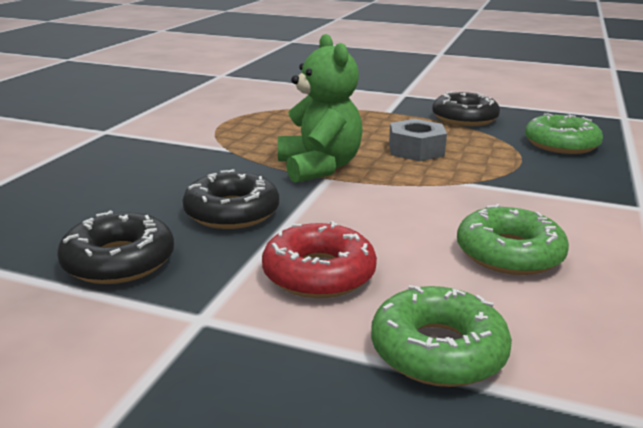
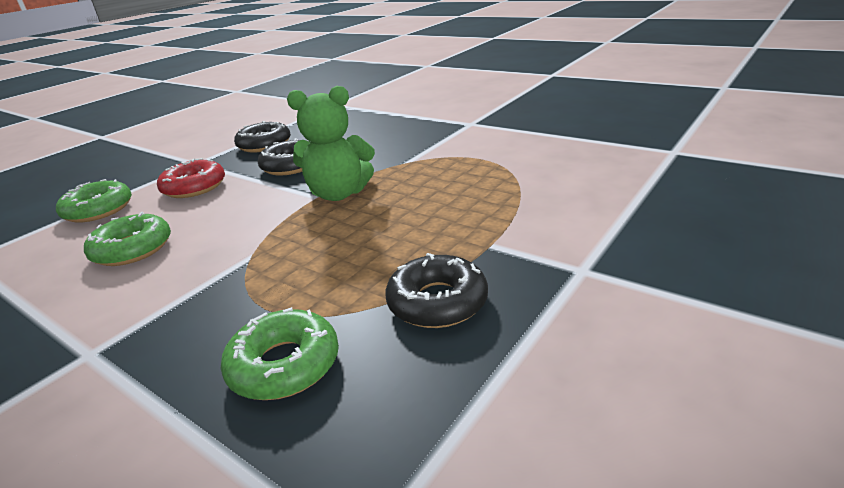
camera: 110 degrees right, 5 degrees up
grey nut [389,119,447,161] -> none

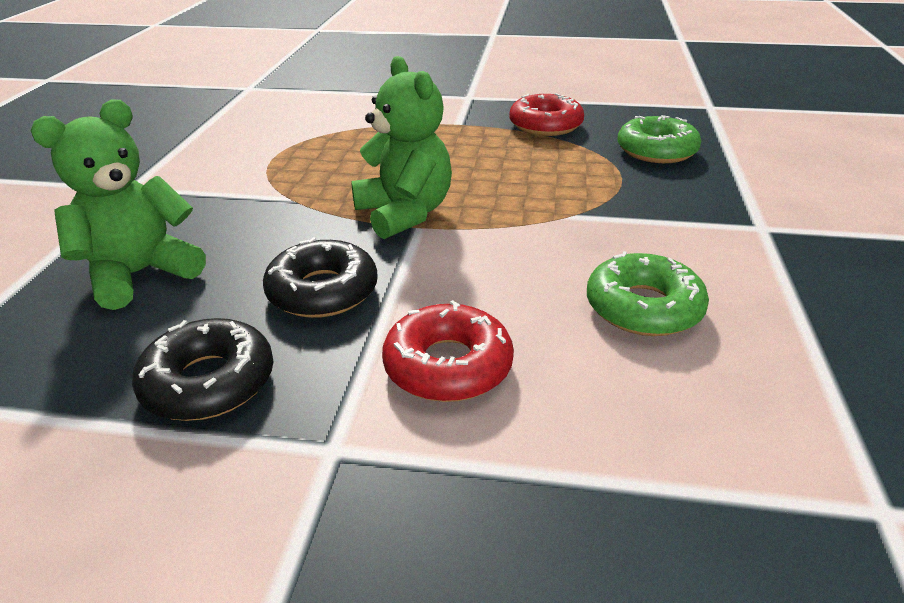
camera: 120 degrees left, 5 degrees up
green donut [56,179,132,223] -> none
black donut [385,253,488,328] -> red donut [509,93,584,136]
none -> green teddy bear [30,99,206,310]

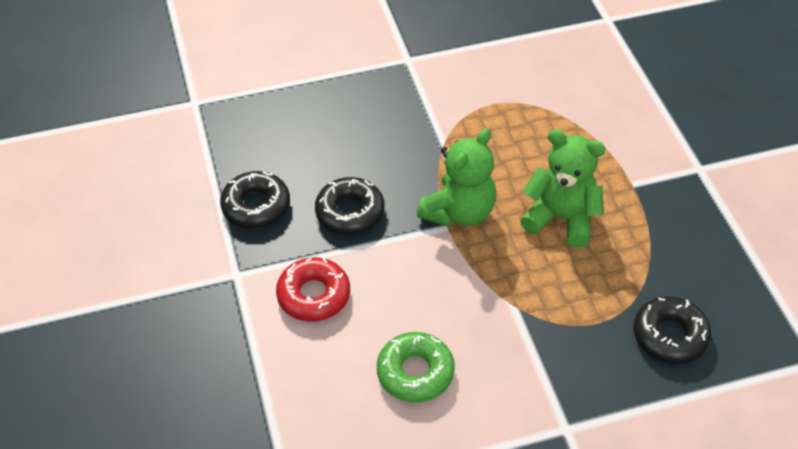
camera: 65 degrees right, 15 degrees up
green teddy bear [30,99,206,310] -> green teddy bear moved to [520,129,606,248]
red donut [509,93,584,136] -> none
green donut [617,115,701,163] -> black donut [633,296,711,364]

